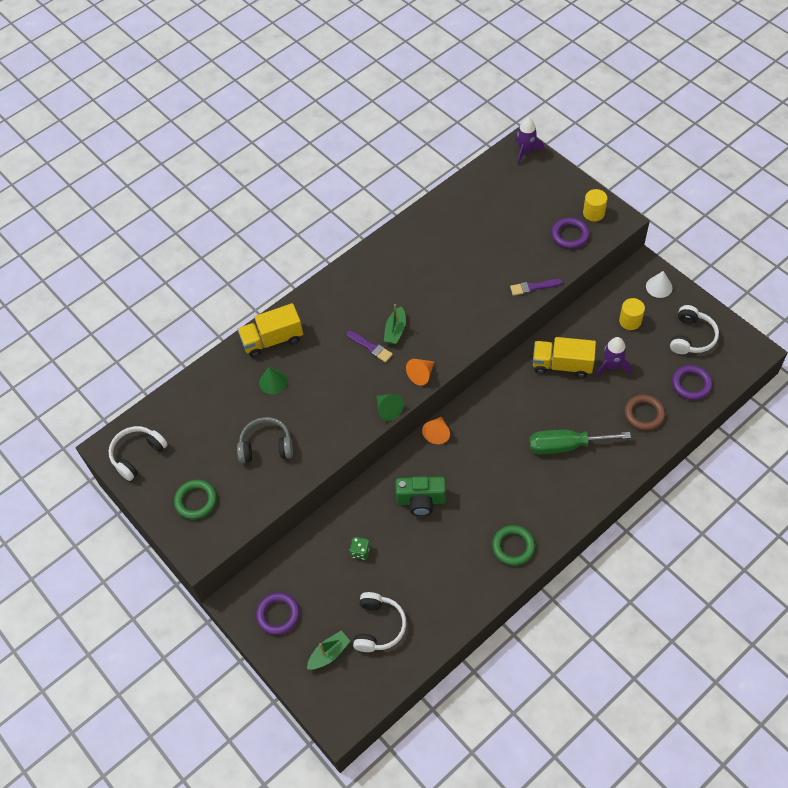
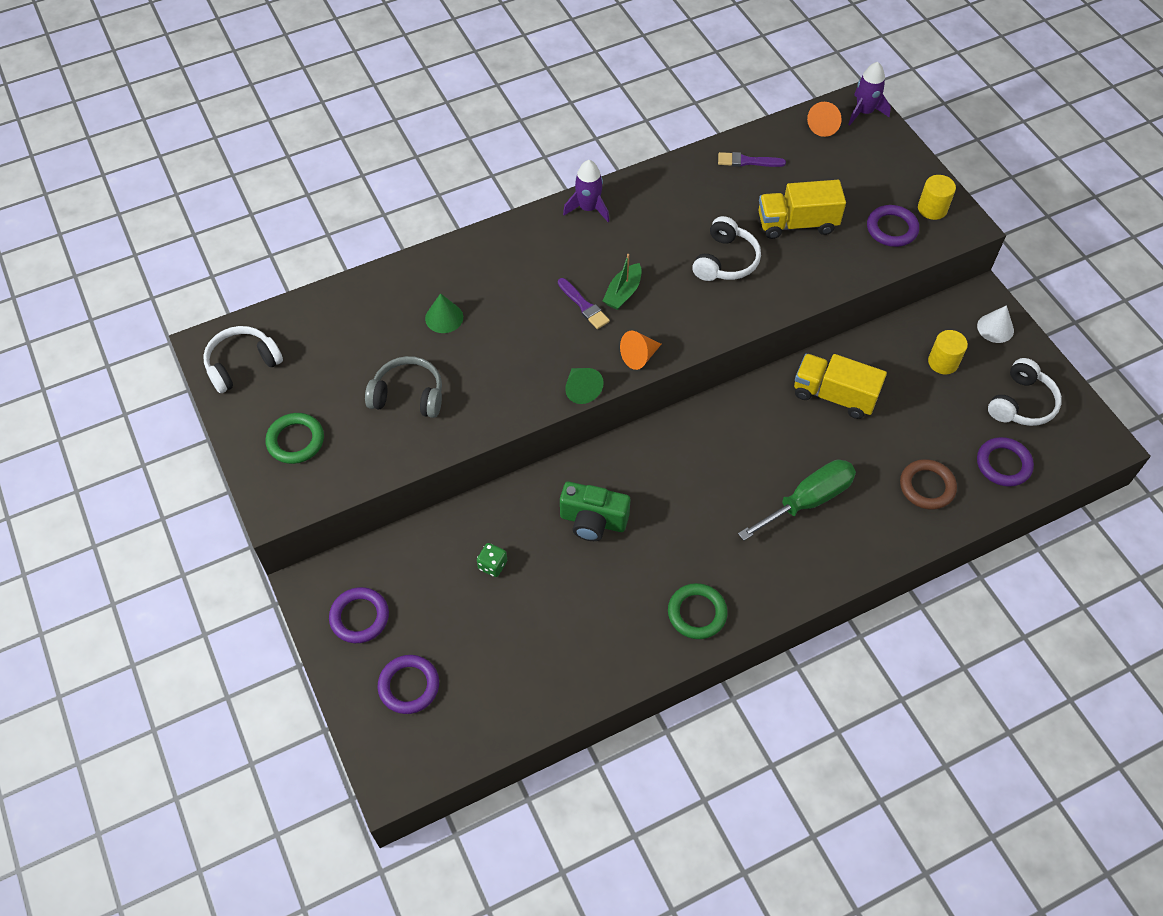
camera: 10 degrees right, 0 degrees up
yellow truck [238,303,303,358] -> yellow truck moved to [758,180,846,239]
green boat [307,631,350,669] -> purple ring [378,655,439,714]
white headphones [353,592,406,652] -> white headphones moved to [692,216,761,281]
orange cone [422,416,450,444] -> orange cone moved to [807,102,842,137]
purple brush [510,279,563,296] -> purple brush moved to [718,152,786,167]
green screwdriver [529,430,631,454] -> green screwdriver turned 135 degrees clockwise [738,460,856,541]
purple rocket [596,337,632,377] -> purple rocket moved to [563,160,609,222]

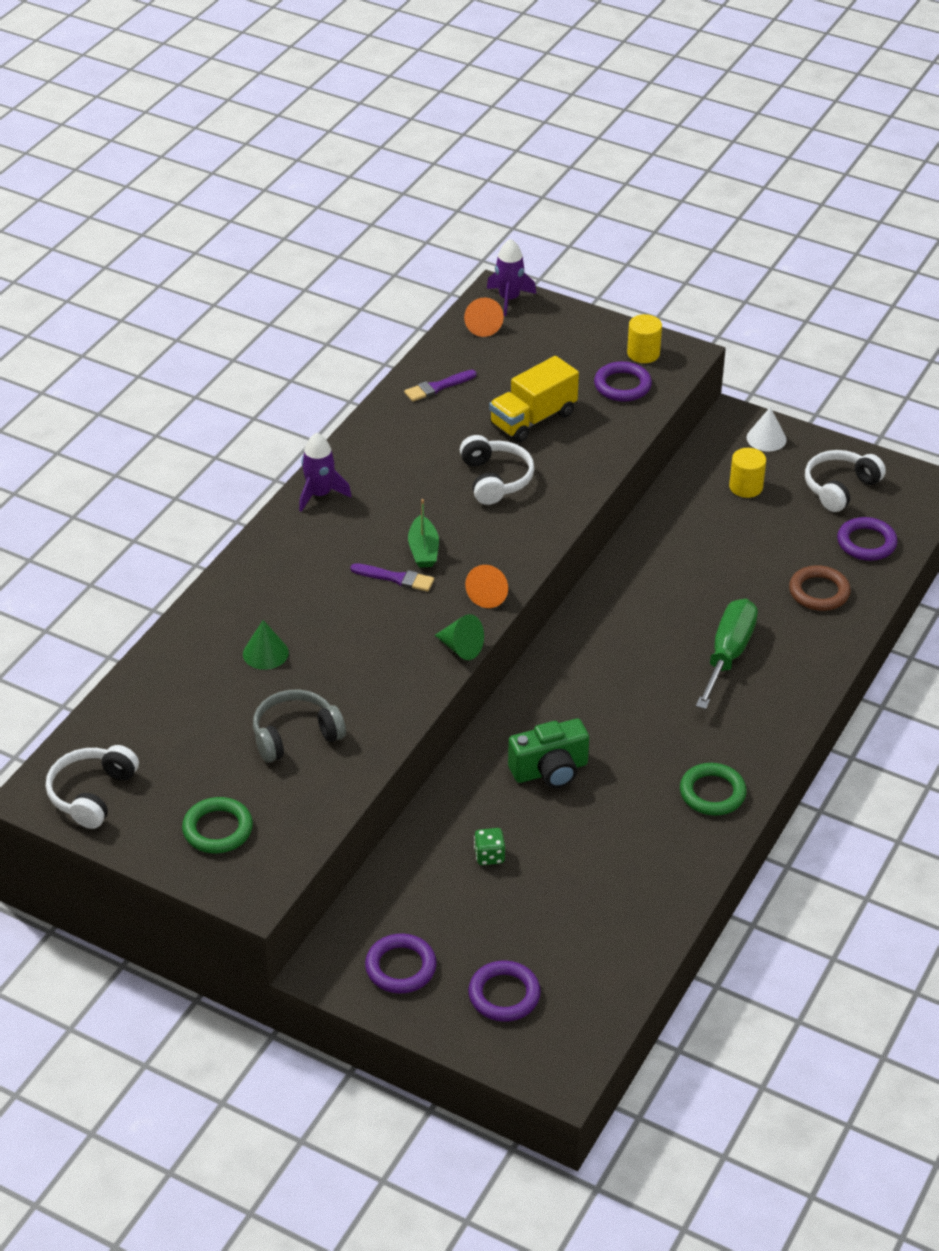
camera: 35 degrees left, 15 degrees down
yellow truck [794,354,887,419] -> none
white headphones [988,358,1062,426] -> white headphones turned 135 degrees counterclockwise [805,450,886,512]

